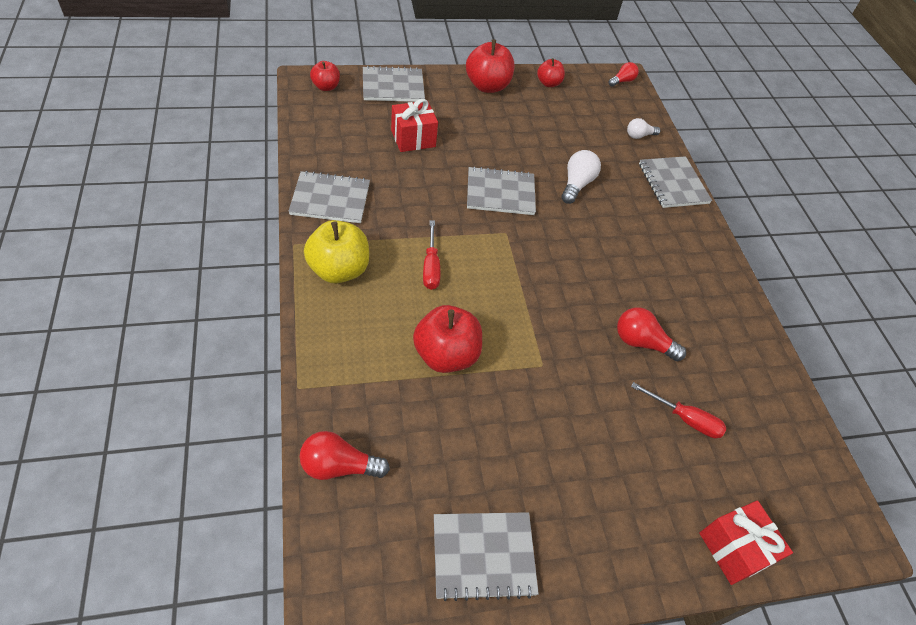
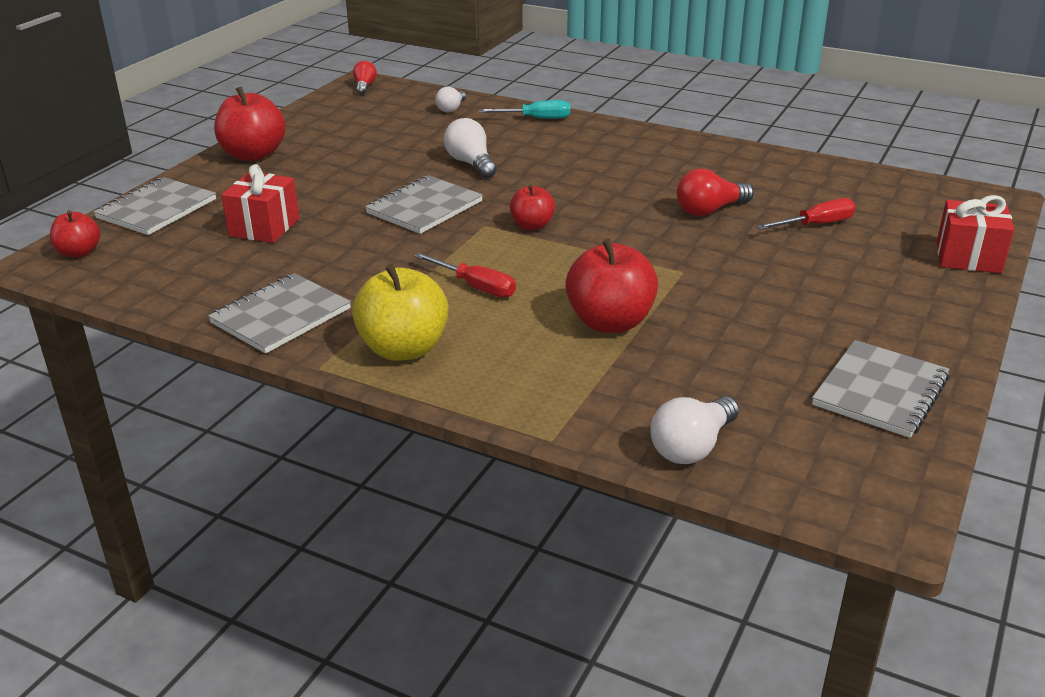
camera: 45 degrees left, 20 degrees down
red light bulb [300,431,390,480] -> white light bulb [650,396,739,464]
red apple [537,58,565,87] -> red apple moved to [510,184,555,230]
grey notebook [639,156,712,208] -> turquoise screwdriver [479,100,570,119]

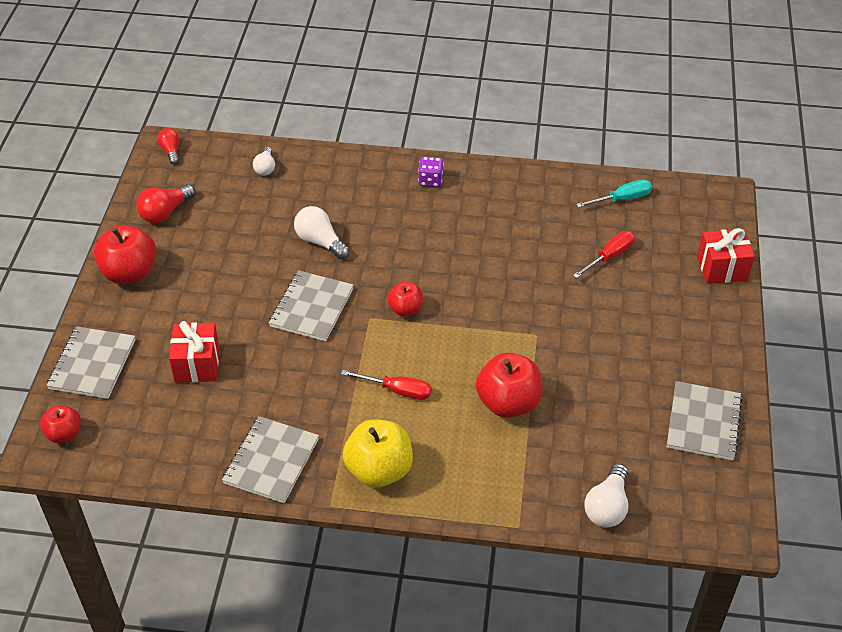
camera: 20 degrees left, 15 degrees up
turquoise screwdriver [479,100,570,119] -> turquoise screwdriver moved to [576,180,652,208]
red light bulb [677,169,754,216] -> red light bulb moved to [136,184,195,223]
none -> purple dice [418,156,444,187]

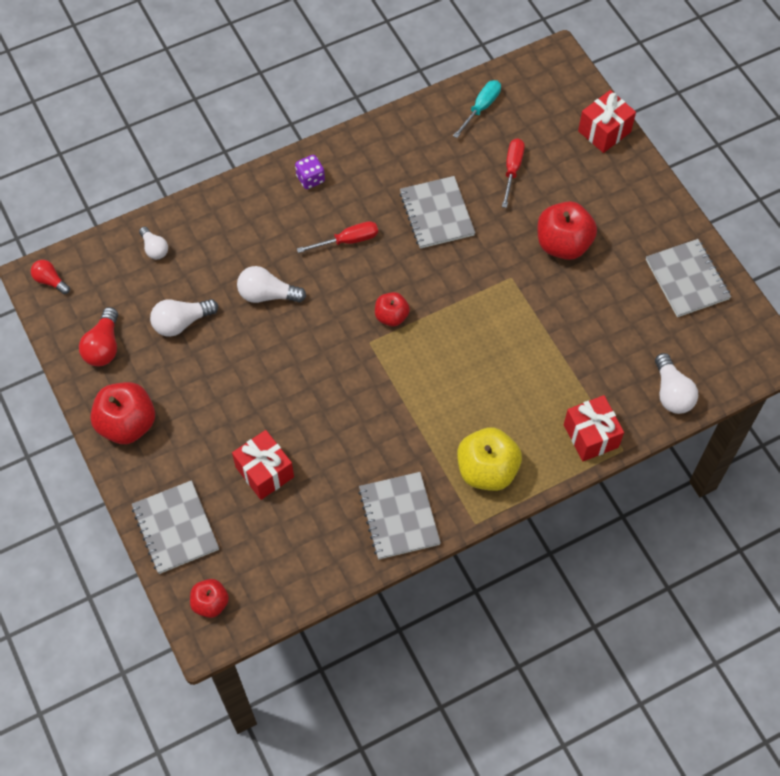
camera: 35 degrees left, 15 degrees up
grey notebook [269,270,354,341] -> grey notebook moved to [400,176,475,249]
red screwdriver [341,370,432,400] -> red screwdriver moved to [297,221,378,253]
red apple [476,353,543,418] -> red apple moved to [538,201,597,260]
none -> white light bulb [150,299,218,337]
none -> red gift [564,395,624,461]

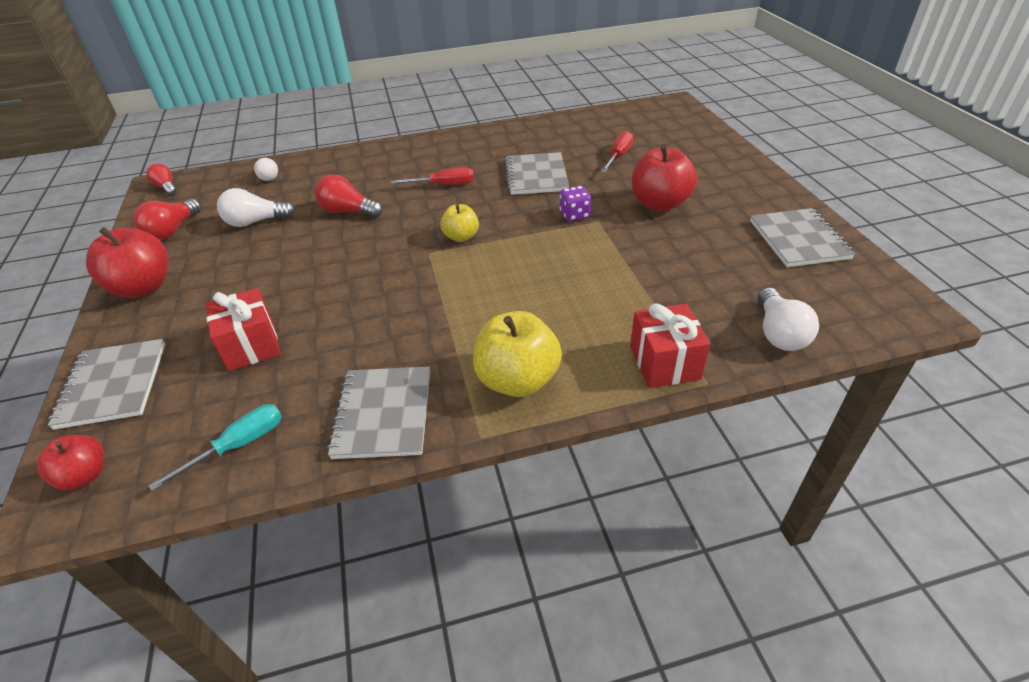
camera: 15 degrees right, 20 degrees down
white light bulb [237,266,306,303] -> red light bulb [315,175,383,218]
purple dice [295,155,325,189] -> purple dice moved to [560,186,591,222]
red apple [375,292,410,327] -> yellow apple [440,204,479,242]
turquoise screwdriver [453,80,501,138] -> turquoise screwdriver moved to [148,404,282,491]
red gift [578,90,636,153] -> none

